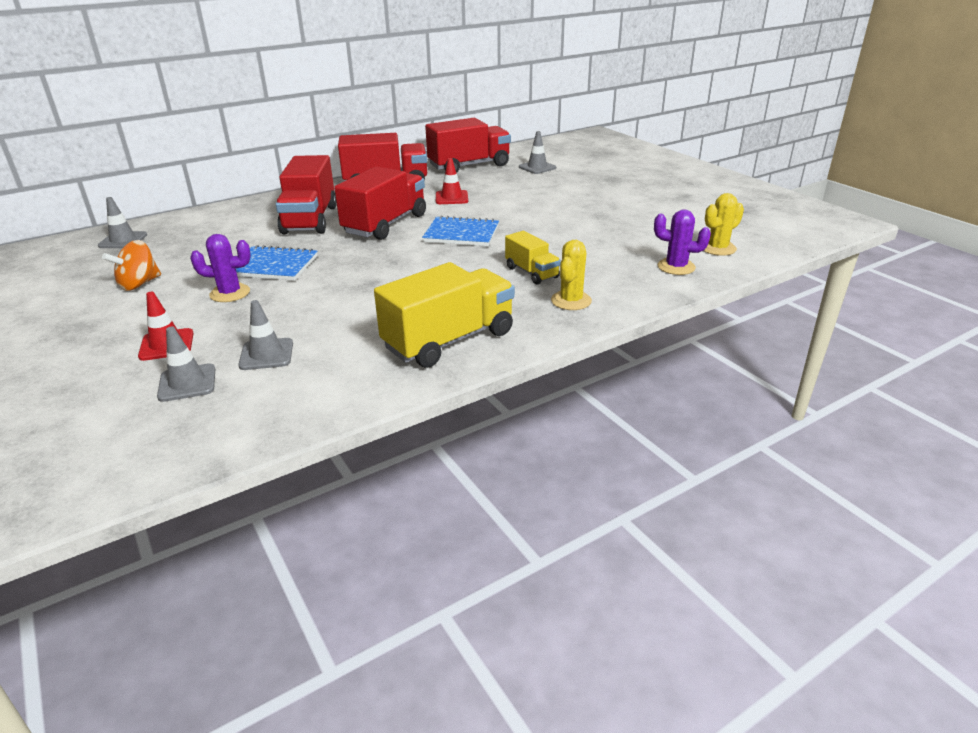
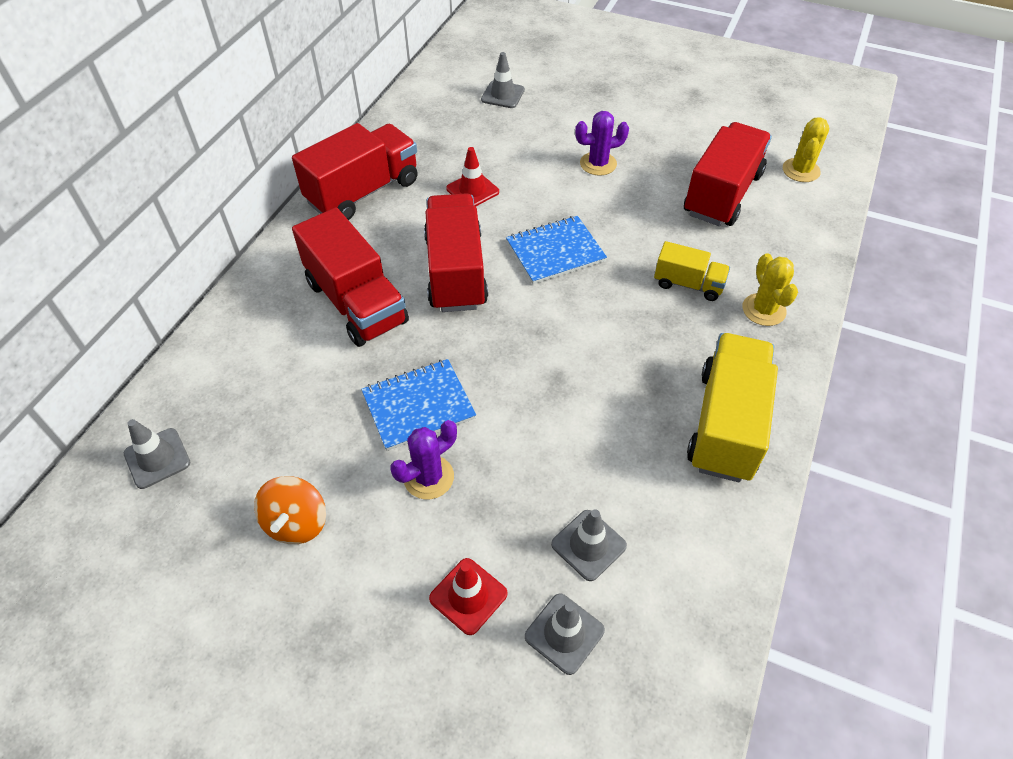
camera: 35 degrees left, 20 degrees up
red truck [425,118,511,173] -> red truck moved to [684,122,772,226]
purple cactus [654,209,711,275] -> purple cactus moved to [575,111,629,176]

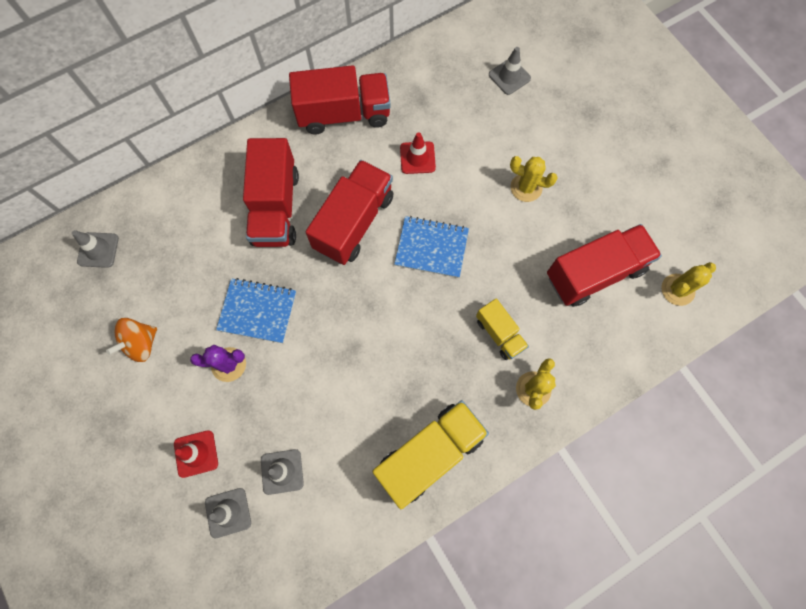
camera: 35 degrees right, 20 degrees up
purple cactus [575,111,629,176] -> yellow cactus [510,156,558,202]

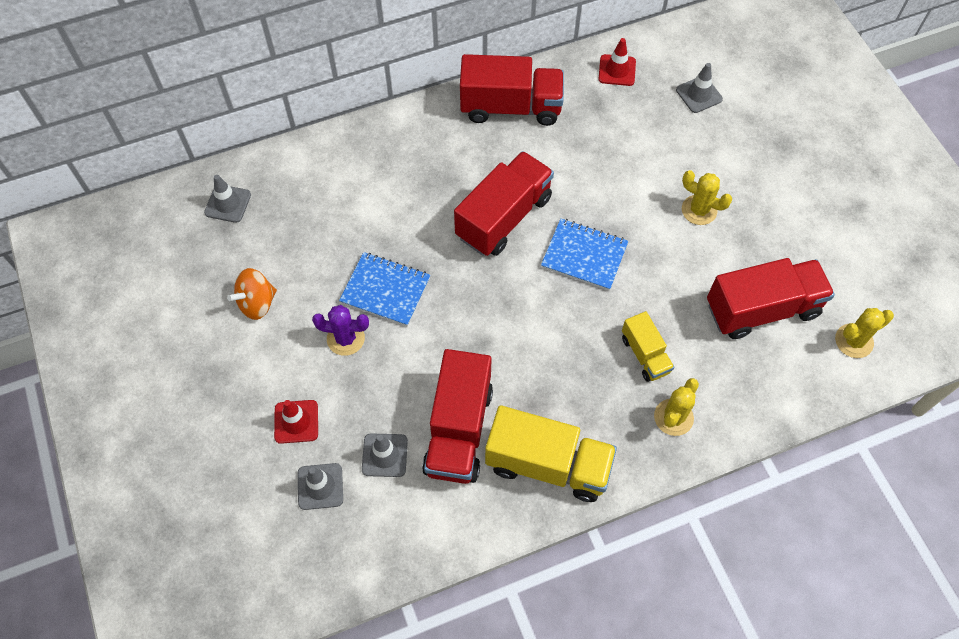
camera: 10 degrees right, 10 degrees down
red truck [243,138,299,247] -> red truck moved to [422,349,493,484]
yellow truck [372,400,489,509] -> yellow truck turned 45 degrees clockwise [485,405,617,502]
red traffic cone [400,132,436,174] -> red traffic cone moved to [599,38,636,86]

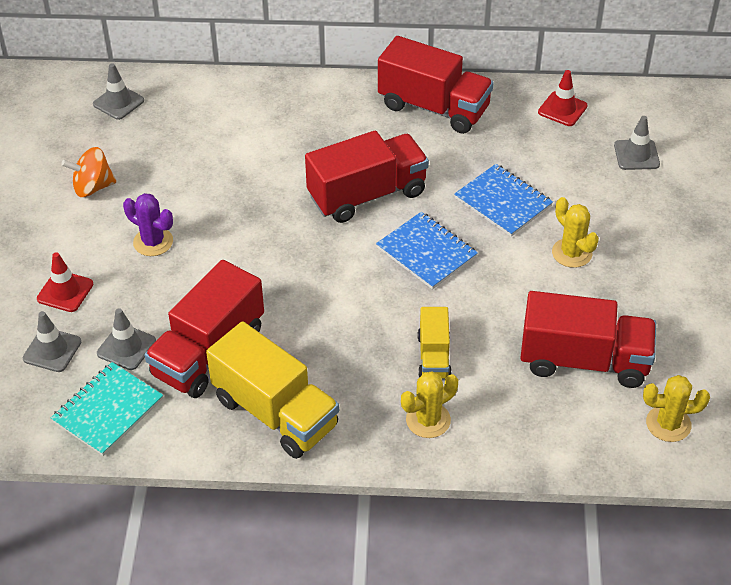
camera: 25 degrees right, 15 degrees down
blue notebook [339,252,431,326] -> blue notebook moved to [454,164,553,237]
none -> turquoise notebook [51,362,163,456]

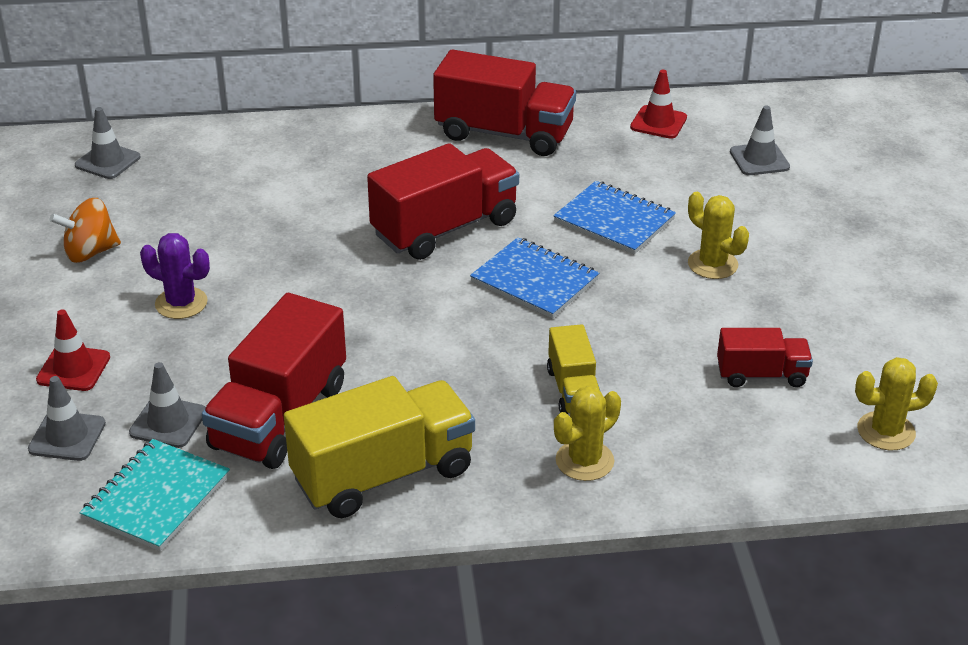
camera: 10 degrees left, 10 degrees down
yellow truck [206,321,339,459] -> yellow truck turned 60 degrees counterclockwise [284,376,475,518]
red truck [520,291,656,388] -> red truck [717,328,813,387], size x0.55

